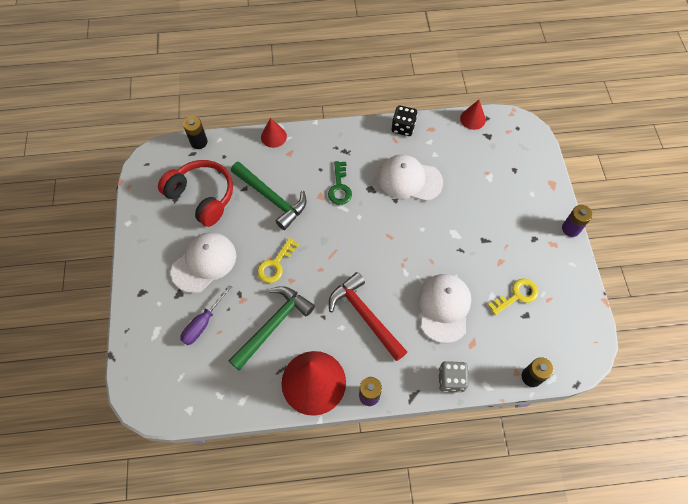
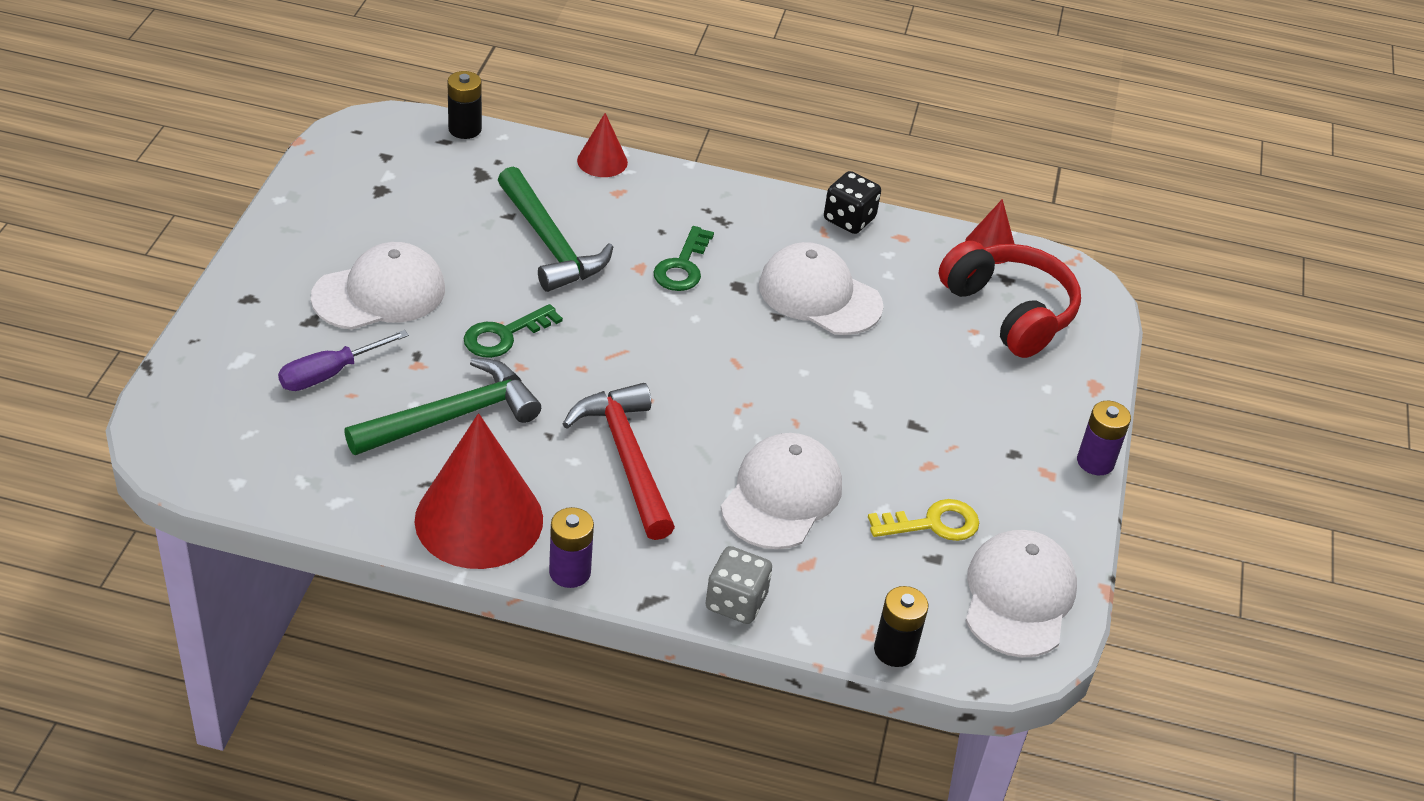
camera: 15 degrees right, 20 degrees down
red headphones [158,160,233,227] -> red headphones moved to [939,241,1081,358]
yellow key [257,238,299,283] -> green key [464,304,563,358]
none -> white cap [966,530,1077,657]

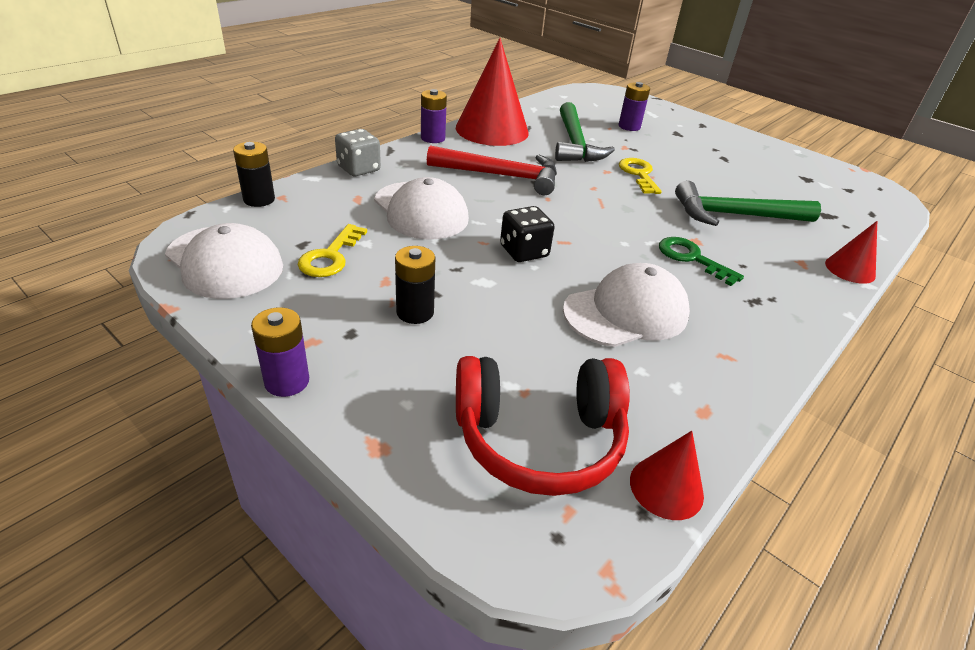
camera: 120 degrees right, 5 degrees down
purple screwdriver [278,330,409,391] -> purple battery [619,82,650,131]
white cap [311,242,445,330] -> none
black battery [447,71,482,139] -> black battery moved to [395,246,435,324]
green key [464,304,563,358] -> yellow key [619,158,662,194]
black dice [824,171,881,234] -> black dice moved to [500,206,555,262]

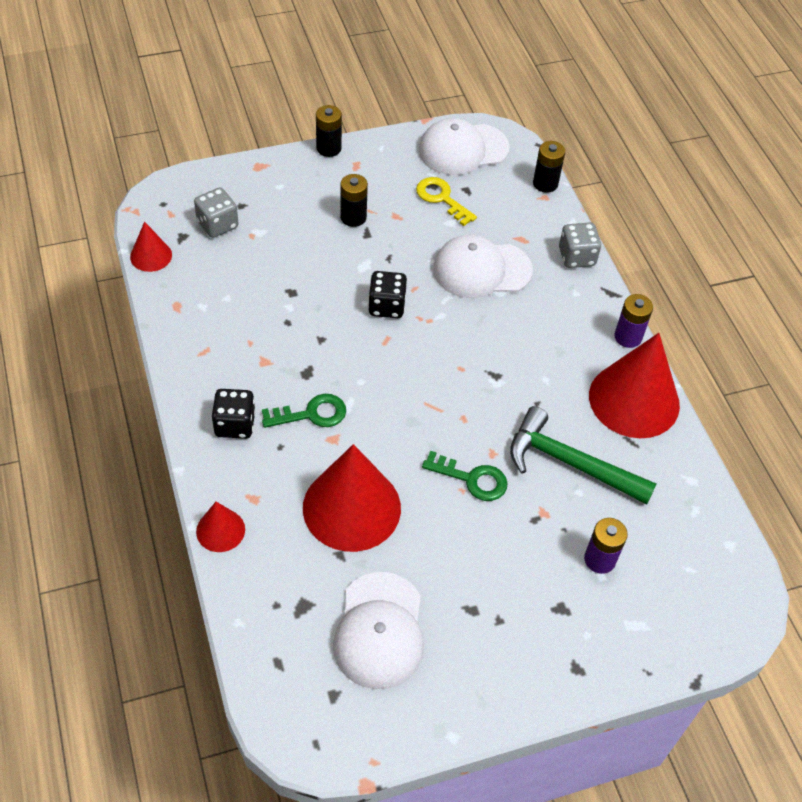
camera: 120 degrees right, 15 degrees up
purple battery [251,307,309,397] -> black battery [316,105,342,157]
red hammer [427,145,557,195] -> none
red headphones [456,356,630,496] -> grey dice [194,188,239,238]
white cap [563,263,690,347] -> white cap moved to [333,572,424,689]
yellow key [619,158,662,194] -> green key [422,451,507,501]
green hammer [675,181,821,226] -> red cone [303,444,401,552]
none -> black dice [211,389,255,439]

